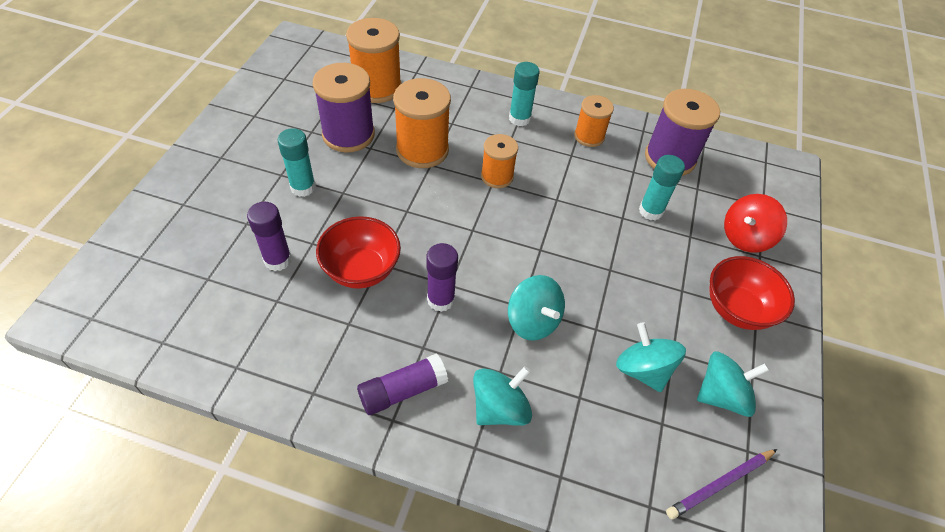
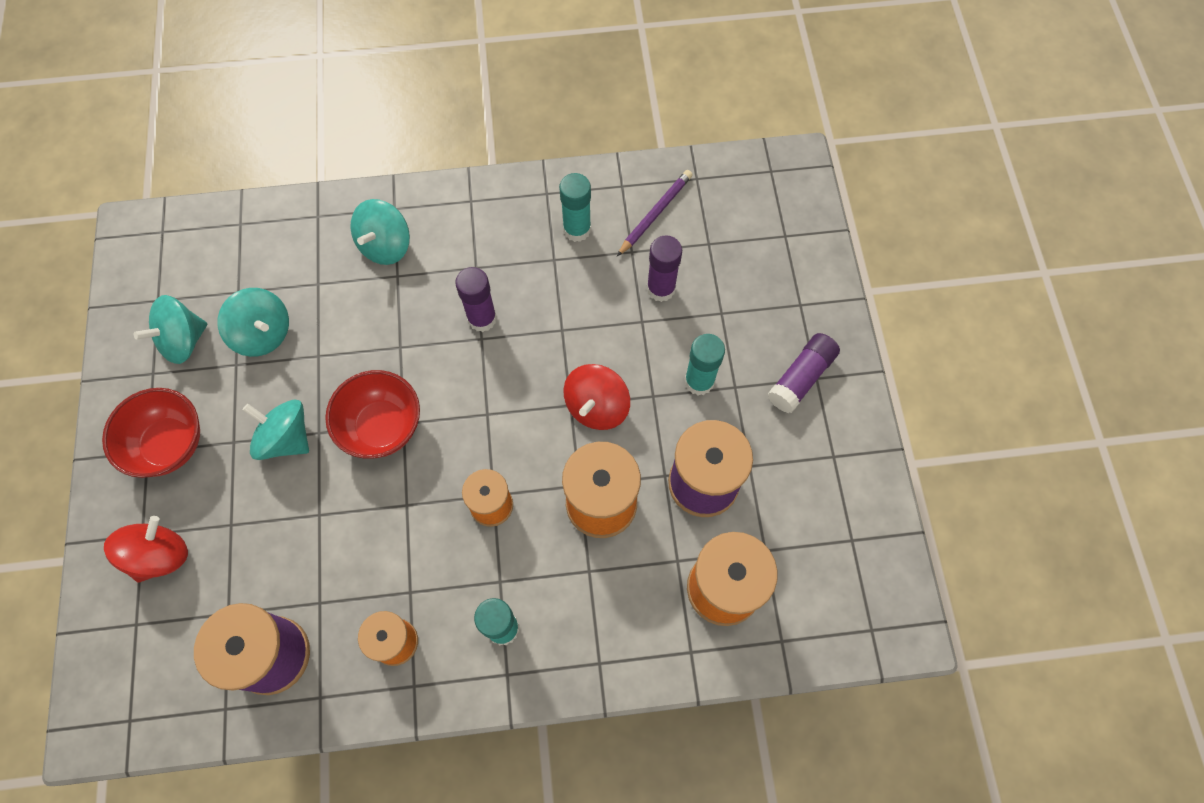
camera: 160 degrees right, 15 degrees up
red bowl [316,216,401,289] -> red bowl moved to [325,370,420,459]
purple glue stick [357,354,448,415] -> purple glue stick moved to [767,333,840,413]
turquoise spinning top [508,275,565,341] -> turquoise spinning top moved to [243,400,309,460]
turquoise glue stick [639,155,685,220] -> turquoise glue stick moved to [559,173,591,242]
purple pencil [666,449,777,519] -> purple pencil moved to [617,170,693,256]
none -> red spinning top [564,364,630,430]

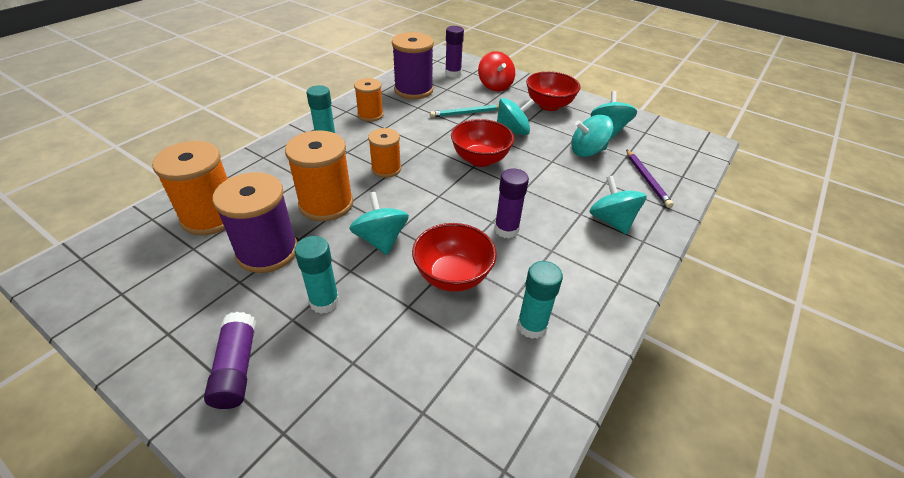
camera: 130 degrees right, 25 degrees down
red spinning top [564,364,630,430] -> turquoise spinning top [349,192,409,255]
purple pencil [617,170,693,256] -> purple pencil moved to [626,149,674,208]
purple glue stick [647,235,682,302] -> purple glue stick moved to [445,26,464,78]
none -> red bowl [412,223,497,292]
none -> turquoise pencil [430,104,499,118]

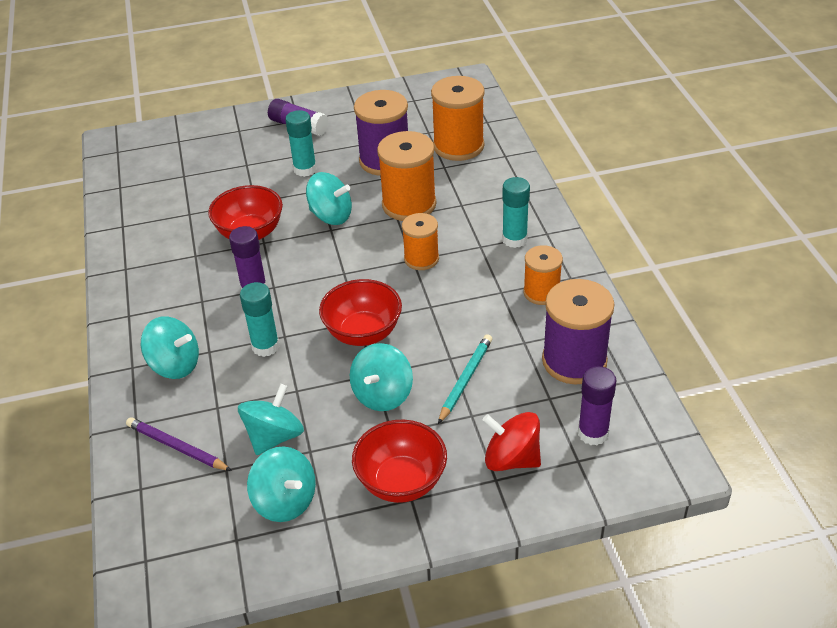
camera: 135 degrees right, 0 degrees up
turquoise glue stick [517,261,563,339] -> turquoise glue stick moved to [240,282,280,357]

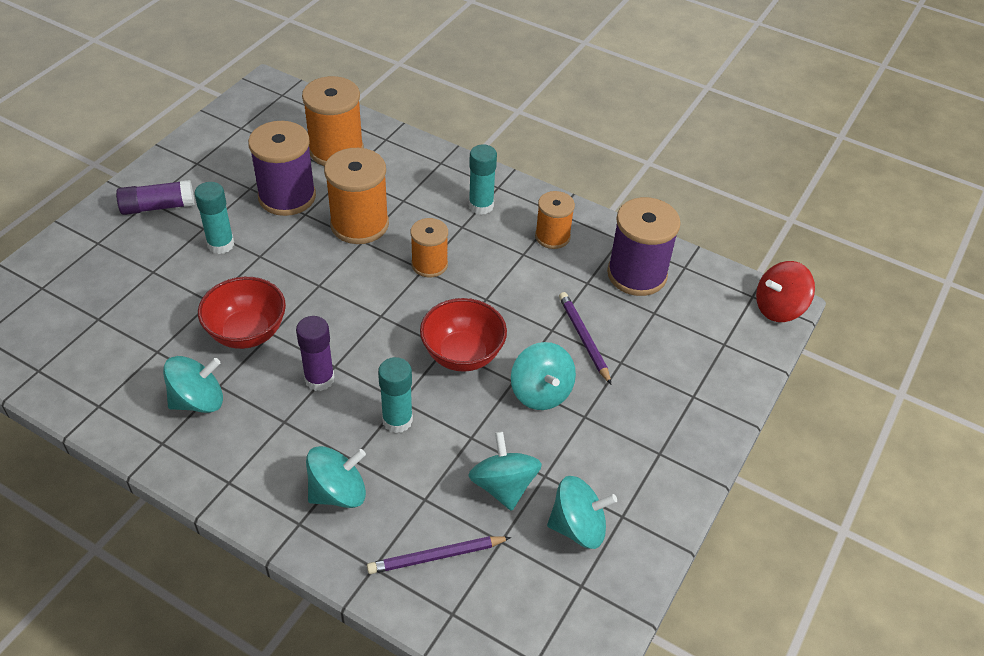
camera: 50 degrees left, 5 degrees up
turquoise spinning top [306,172,352,225] -> turquoise spinning top moved to [163,356,223,413]
red bowl [352,420,447,503] -> none
turquoise pencil [438,334,492,424] -> purple pencil [559,292,612,385]
red spinning top [483,412,541,471] -> red spinning top moved to [756,261,815,322]
purple glue stick [578,366,616,445] -> none

